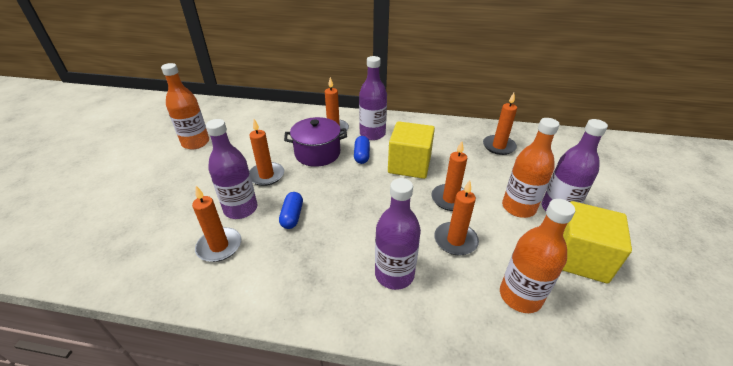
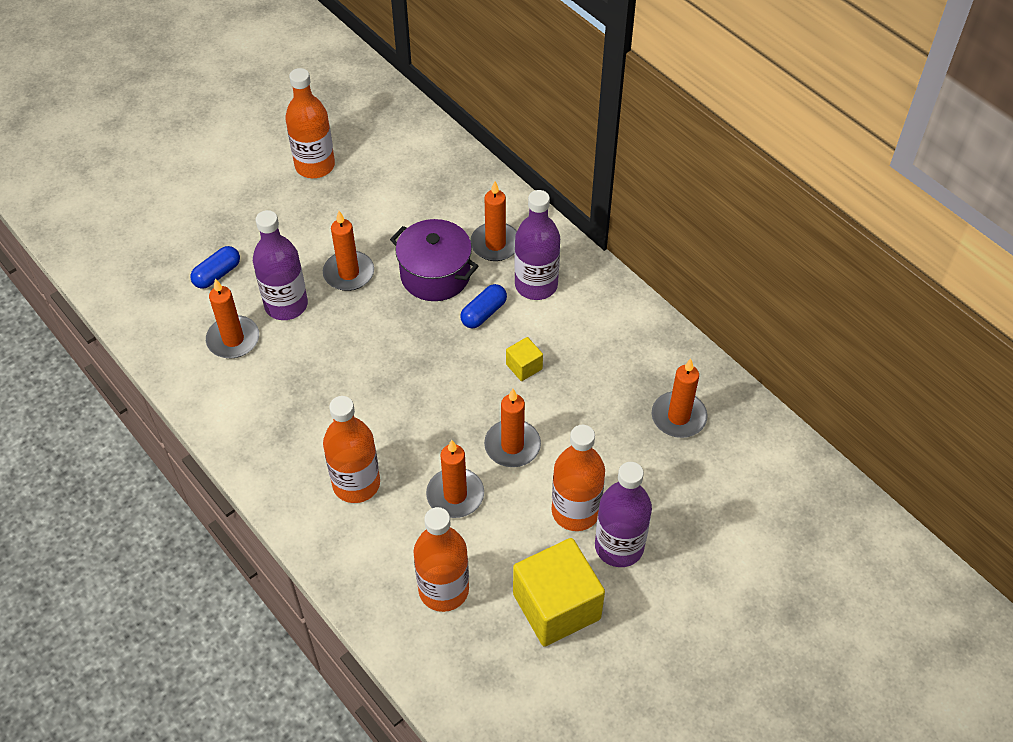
camera: 40 degrees right, 15 degrees up
blue capsule [279,192,303,229] -> blue capsule moved to [190,246,240,289]
purple bottle [375,178,421,290] -> orange bottle [323,396,380,503]
yellow cube [388,121,435,179] -> yellow cube [506,337,543,381], size x0.46

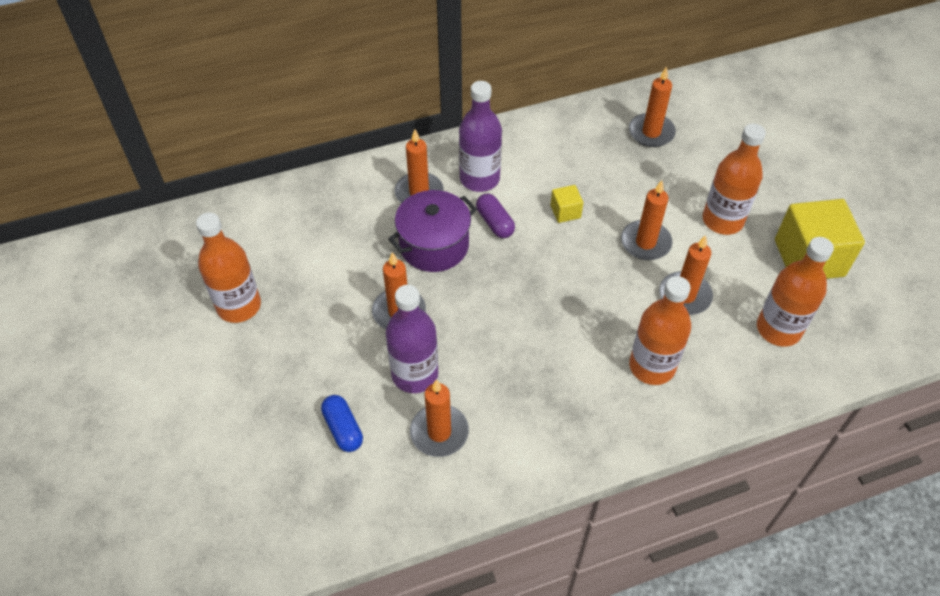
camera: 70 degrees left, 0 degrees up
blue capsule [460,284,507,328] -> purple capsule [476,194,515,238]
purple bottle [595,462,652,567] -> none

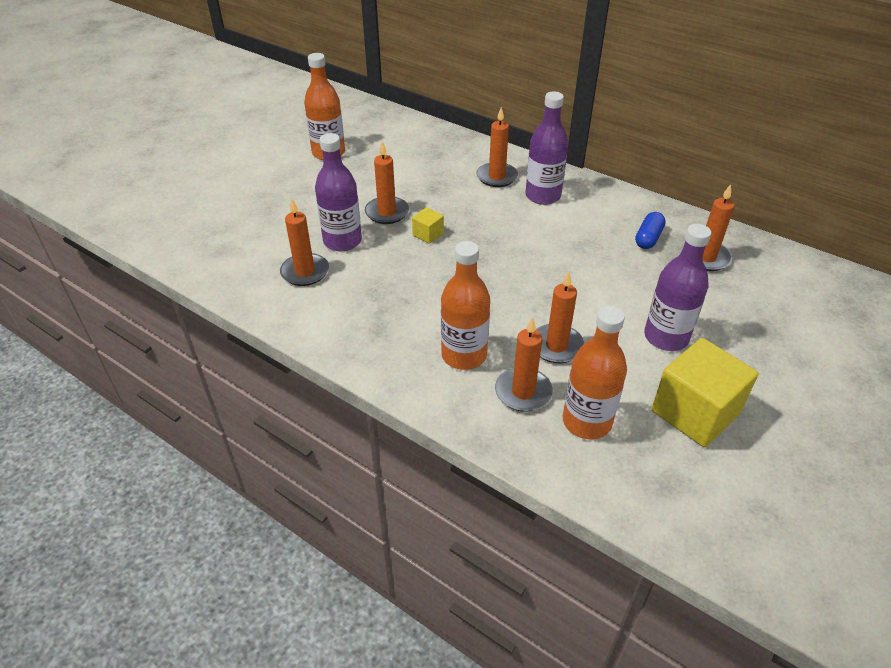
camera: 55 degrees right, 10 degrees down
blue capsule [321,395,363,452] -> blue capsule moved to [635,212,666,249]
purple pot [388,190,477,272] -> none
purple capsule [476,194,515,238] -> none
yellow cube [550,185,583,223] -> yellow cube moved to [412,207,444,244]
orange candle [621,180,672,260] -> orange candle moved to [495,317,553,412]
orange bottle [703,124,766,235] -> purple bottle [644,224,711,351]

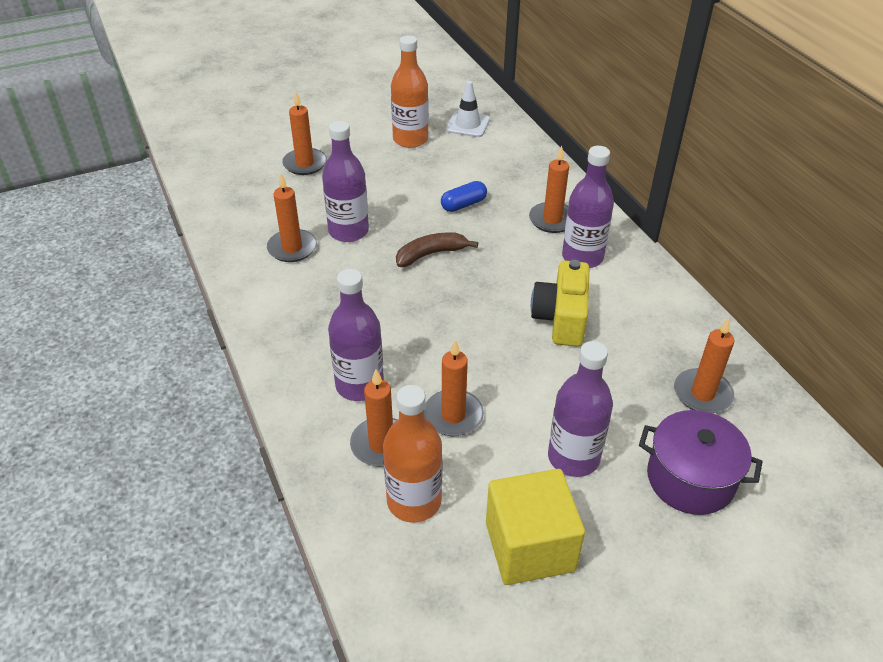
camera: 30 degrees right, 0 degrees up
orange candle [365,141,409,224] -> orange candle moved to [282,92,327,175]
yellow cube [412,207,444,244] -> brown banana [396,232,478,267]
orange bottle [441,241,490,370] -> purple bottle [328,269,384,401]
blue capsule [635,212,666,249] -> blue capsule moved to [441,181,487,212]
none -> white traffic cone [446,81,490,137]
none -> yellow camera [531,260,589,347]
none -> purple pot [639,410,762,515]

